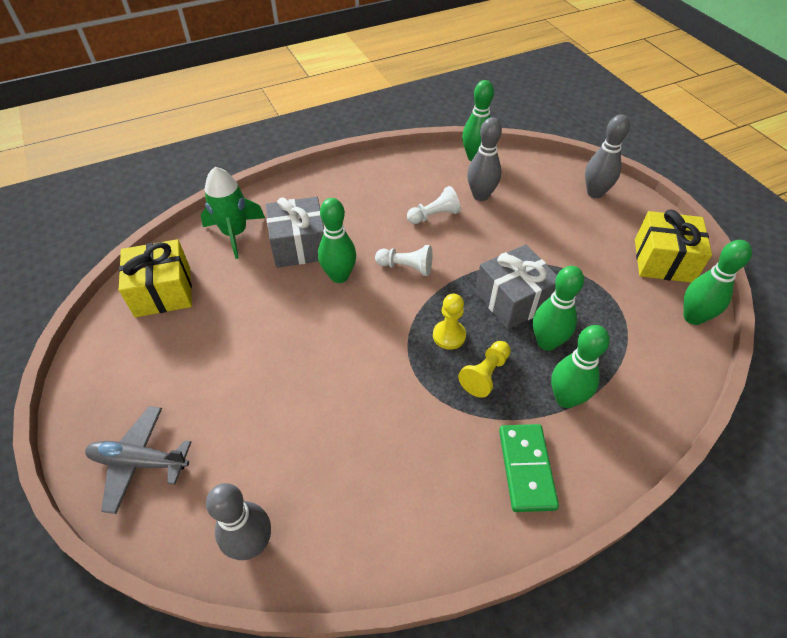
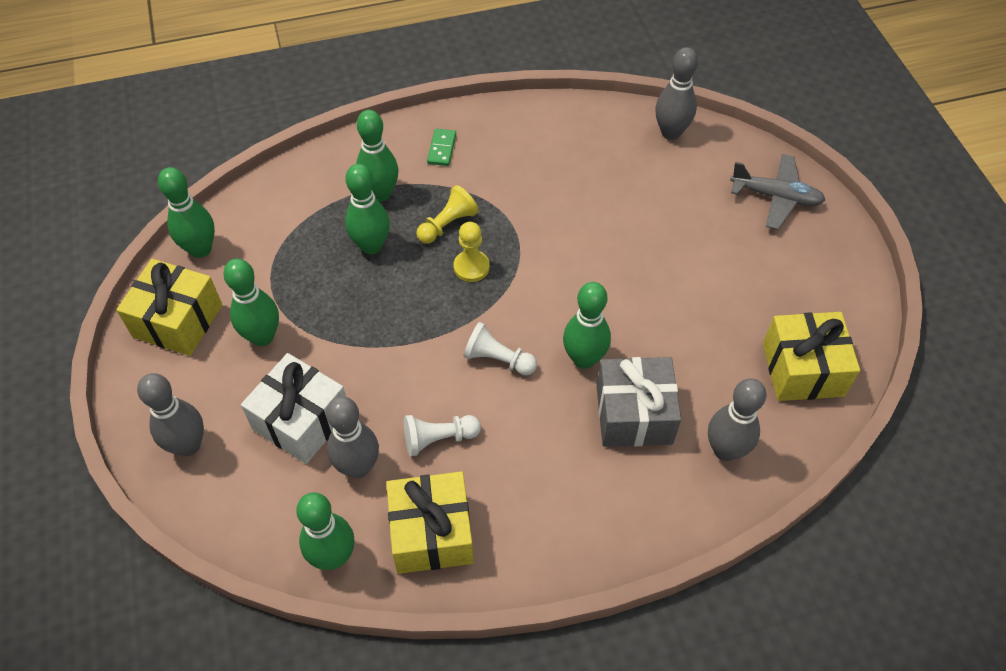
camera: 170 degrees left, 5 degrees up
green rocket [200,167,265,259] -> grey bowling pin [708,378,766,461]
grey gift [475,244,557,329] -> none
green domino [499,424,559,512] -> green domino [427,129,456,166], size x0.60
none -> green bowling pin [223,259,279,346]
none -> white gift [241,353,346,464]
none -> yellow gift [386,471,474,574]

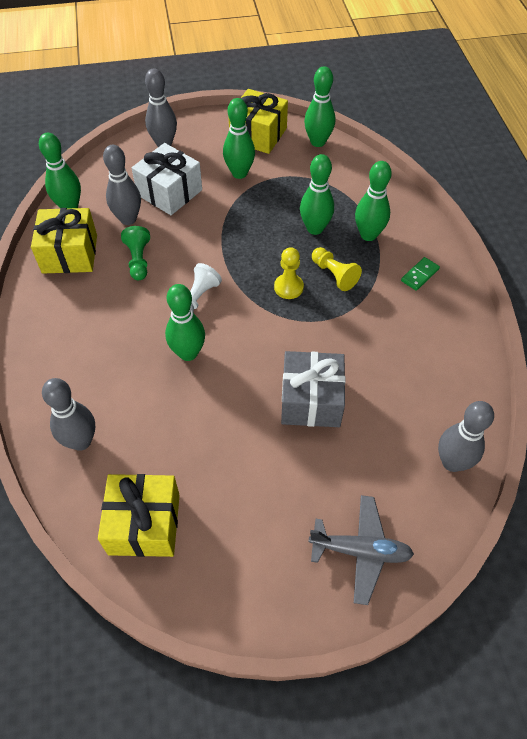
camera: 95 degrees right, 0 degrees up
white pawn [404,415,481,457] -> green pawn [121,226,150,280]
green domino [427,129,456,166] -> green domino turned 60 degrees counterclockwise [401,257,440,291]
grey gift [597,357,681,447] -> grey gift moved to [281,351,346,427]
grey plane [730,154,825,230] -> grey plane turned 105 degrees counterclockwise [308,495,414,605]

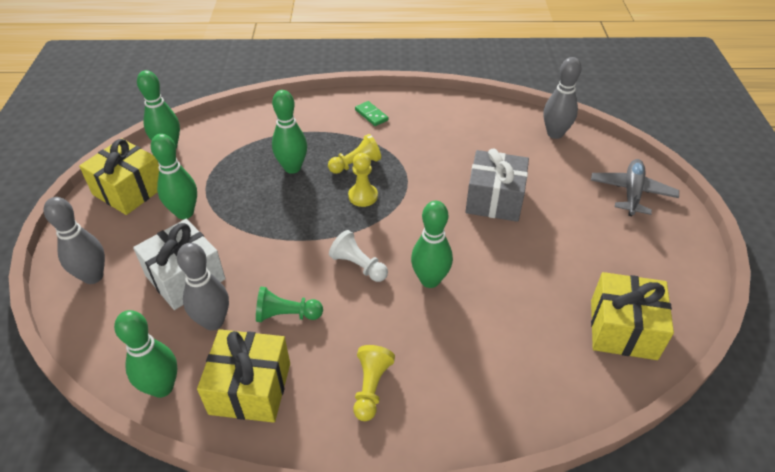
camera: 80 degrees left, 10 degrees down
grey bowling pin [42,378,95,451] -> none
green bowling pin [355,161,392,241] -> none
none -> yellow pawn [353,345,395,421]

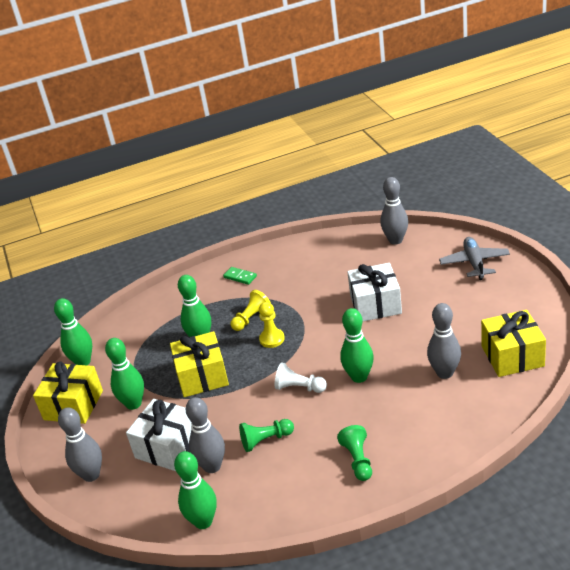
camera: 15 degrees left, 10 degrees down
yellow gift [197,329,290,423] -> yellow gift moved to [170,331,229,397]
yellow pawn [353,345,395,421] -> green pawn [337,425,372,481]
grey gift [465,149,529,222] -> white gift [347,263,402,322]
none -> grey bowling pin [427,303,461,379]

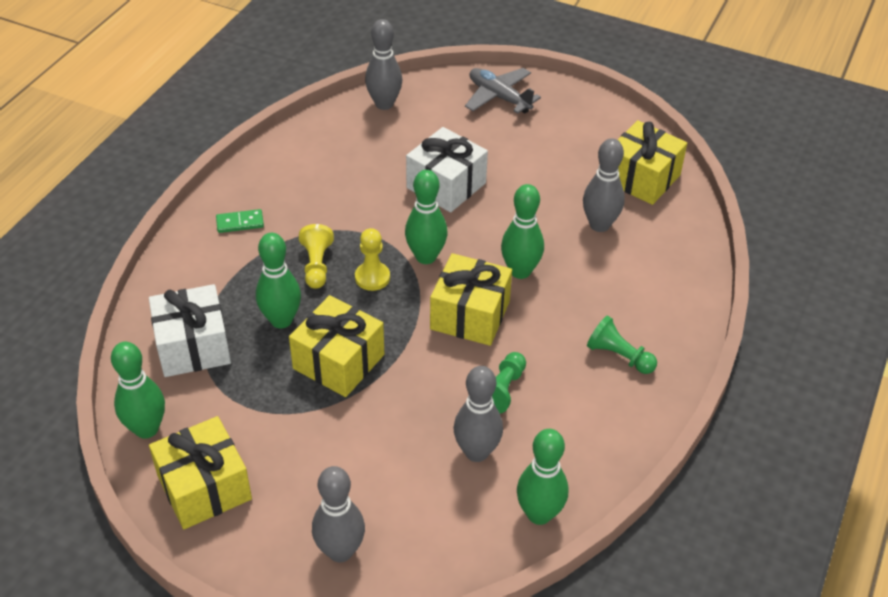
camera: 50 degrees left, 10 degrees up
green bowling pin [105,338,144,410] -> green bowling pin moved to [405,170,448,264]
white gift [126,399,192,471] -> white gift moved to [149,284,231,377]
white pawn [275,362,327,393] -> yellow gift [430,253,512,346]

